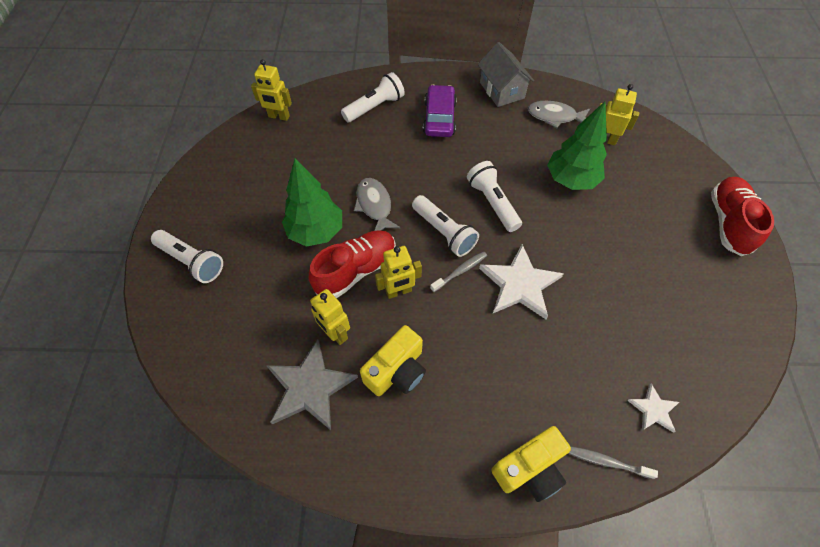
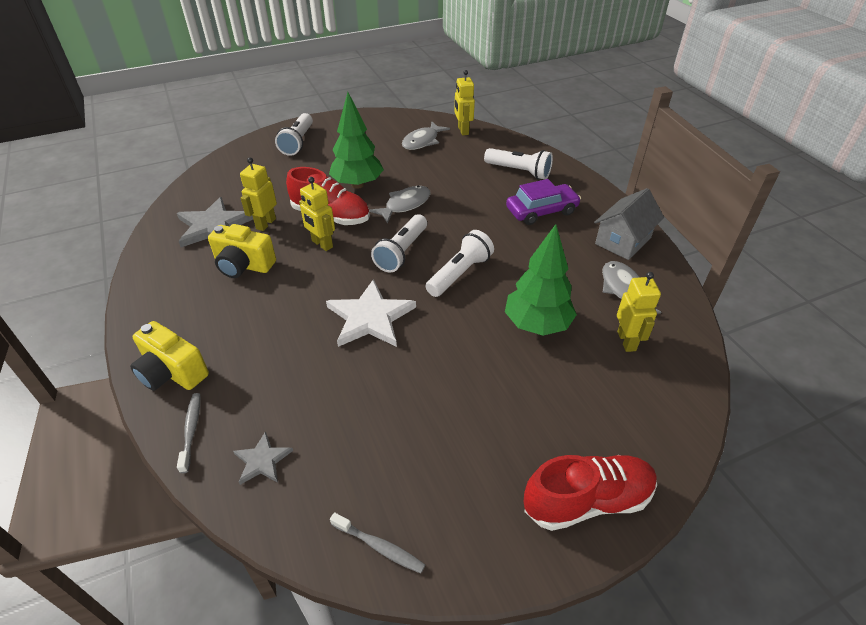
camera: 65 degrees right, 15 degrees down
grey toothbrush [430,251,487,292] -> grey toothbrush moved to [330,512,425,573]
white star [627,383,679,433] -> grey star [233,431,293,485]
none -> grey fish [402,121,450,150]

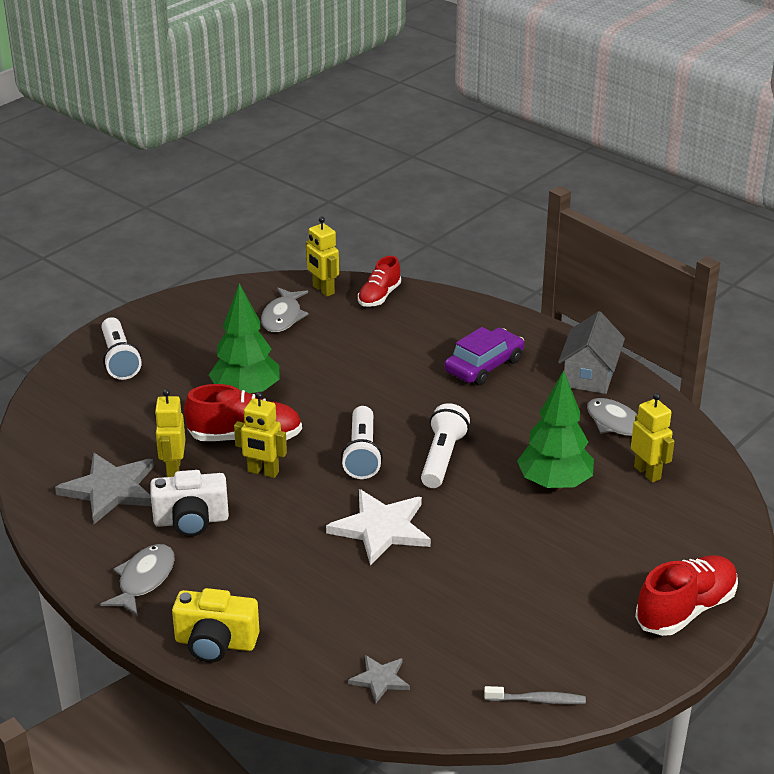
camera: 25 degrees left, 10 degrees down
grey toothbrush [177,393,200,473] -> none
yellow camera [208,224,276,278] -> white camera [150,470,229,537]
grey fish [369,186,431,224] -> grey fish moved to [100,544,175,616]
white flashlight [484,148,553,180] -> none
none -> red shoe [358,256,401,307]

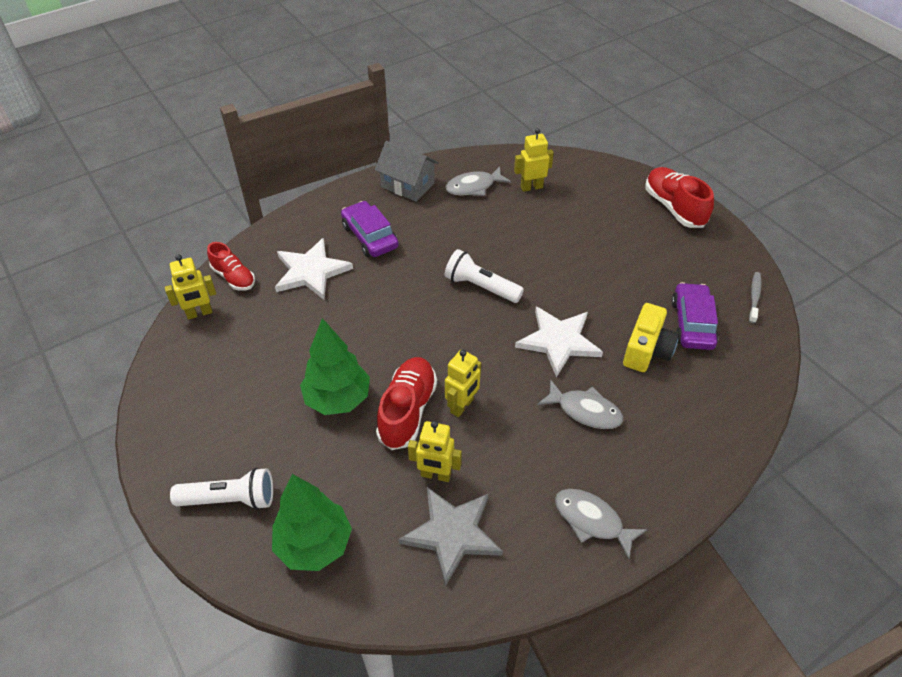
camera: 75 degrees left, 15 degrees up
white camera [150,470,229,537] -> none
yellow camera [172,588,259,663] -> yellow camera moved to [623,303,679,372]
grey fish [261,288,309,332] -> grey fish moved to [537,379,623,429]
white flashlight [341,406,383,479] -> none
grey star [348,655,410,703] -> none
green tree [517,370,594,490] -> green tree moved to [272,474,352,571]
none -> white star [275,238,353,300]
none -> purple car [671,282,719,350]

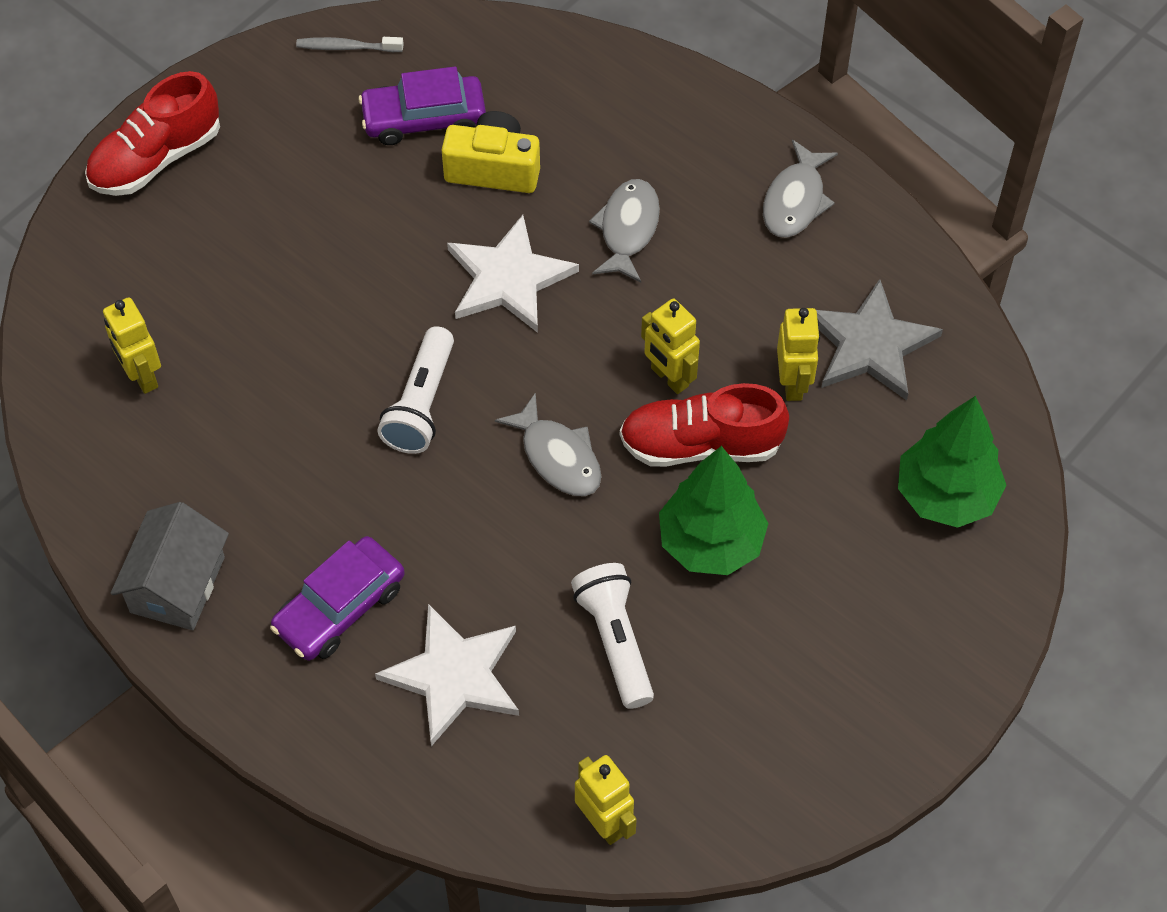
camera: 105 degrees left, 10 degrees up
white flashlight [170,468,273,510] -> white flashlight moved to [571,563,654,709]
red shoe [207,242,255,291] -> none
yellow robot [445,349,481,417] -> yellow robot turned 150 degrees counterclockwise [641,299,700,394]
grey fish [446,166,511,196] -> grey fish moved to [495,392,601,496]

